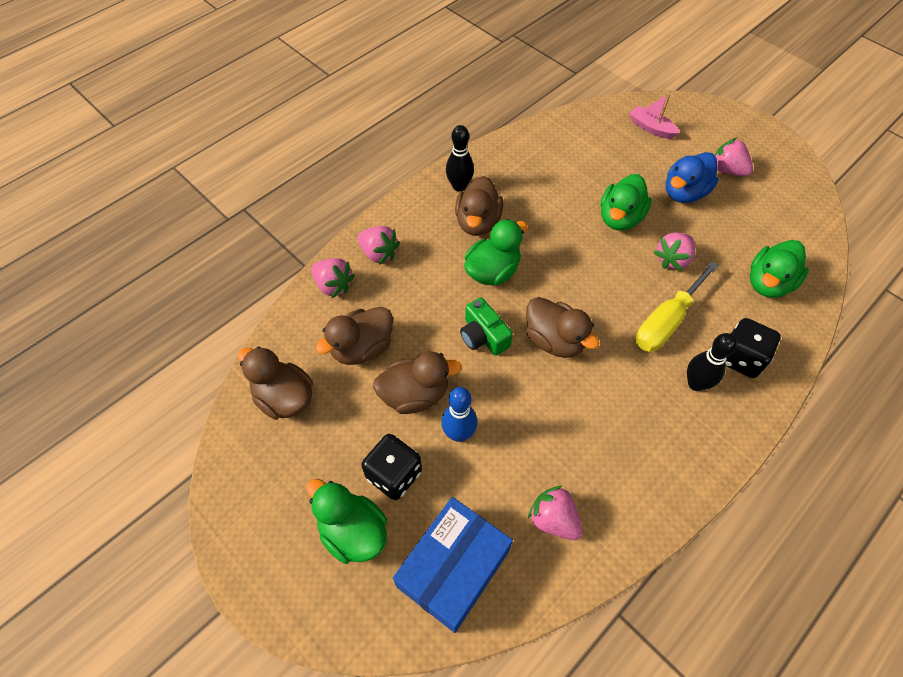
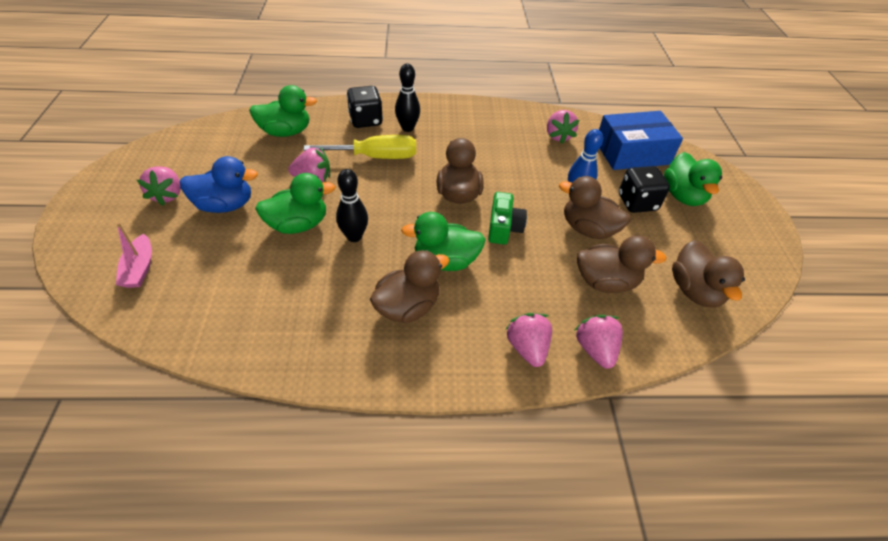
camera: 140 degrees left, 10 degrees down
black bowling pin [446,125,474,192] -> black bowling pin moved to [336,169,368,242]

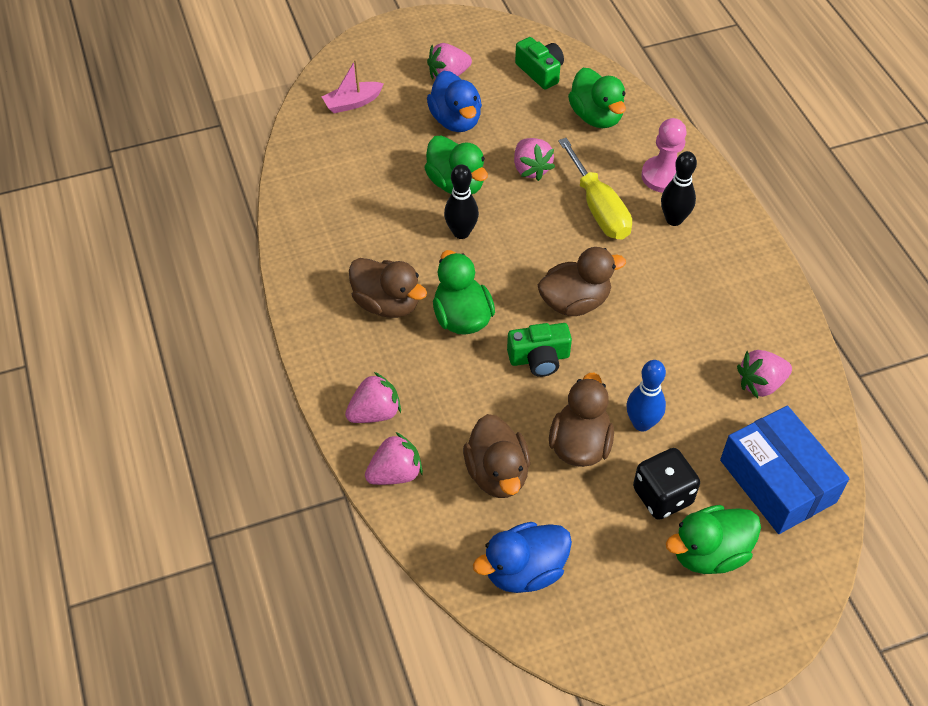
camera: 75 degrees right, 5 degrees up
black dice [347,86,383,128] -> pink pawn [641,118,687,193]
brown duck [672,240,745,308] -> blue duck [473,522,572,593]
none -> green camera [515,37,564,90]

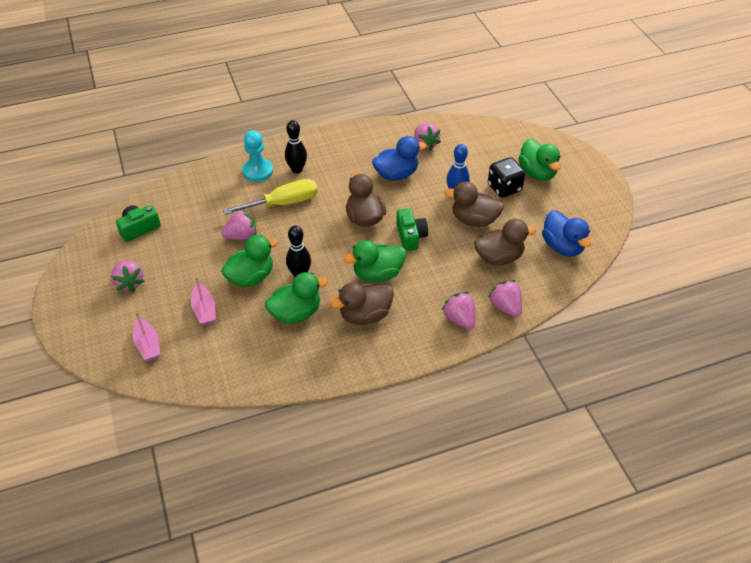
camera: 90 degrees left, 5 degrees down
brown duck [349,258,427,318] -> brown duck turned 150 degrees counterclockwise [330,282,394,325]
blue duck [427,71,482,132] -> blue duck moved to [372,136,427,181]
green duck [568,68,626,128] -> green duck moved to [265,272,328,324]
pink pawn [641,118,687,193] -> turquoise pawn [242,130,273,182]
blue box [720,406,849,534] -> none
none -> pink boat [191,277,216,325]

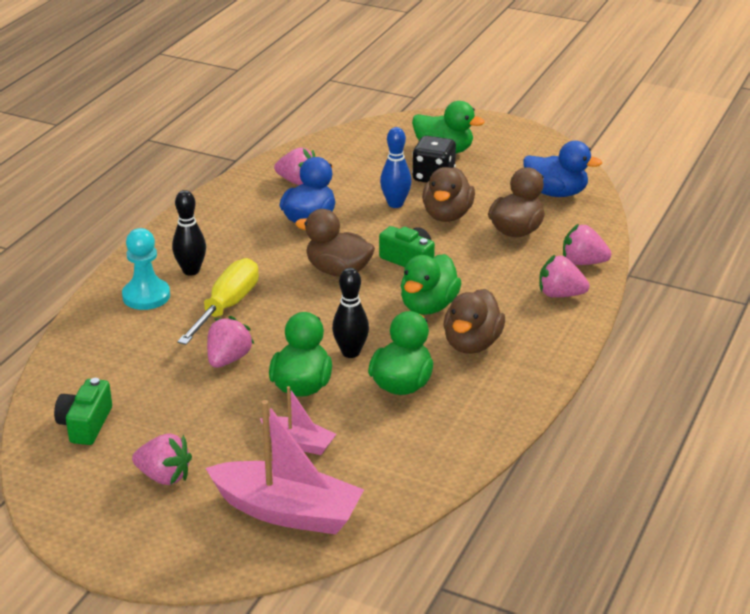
camera: 45 degrees left, 15 degrees down
pink boat [133,312,161,361] -> pink boat [205,400,364,535], size x1.88
brown duck [444,182,504,227] -> brown duck turned 45 degrees counterclockwise [422,167,475,222]

